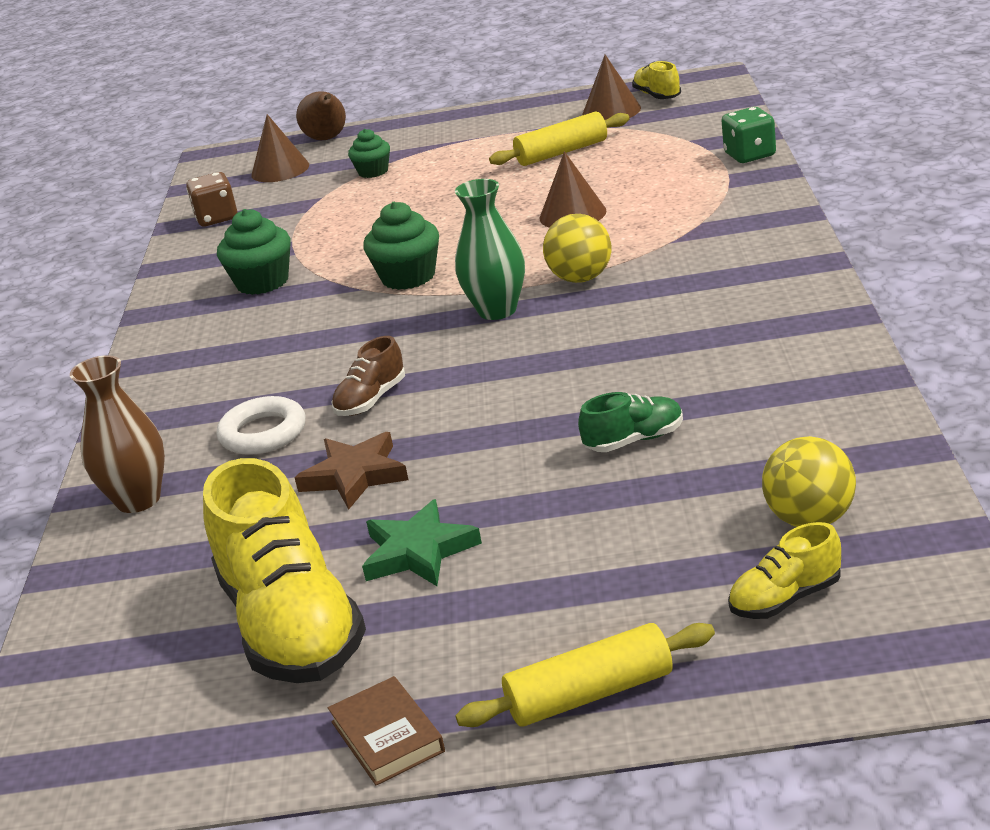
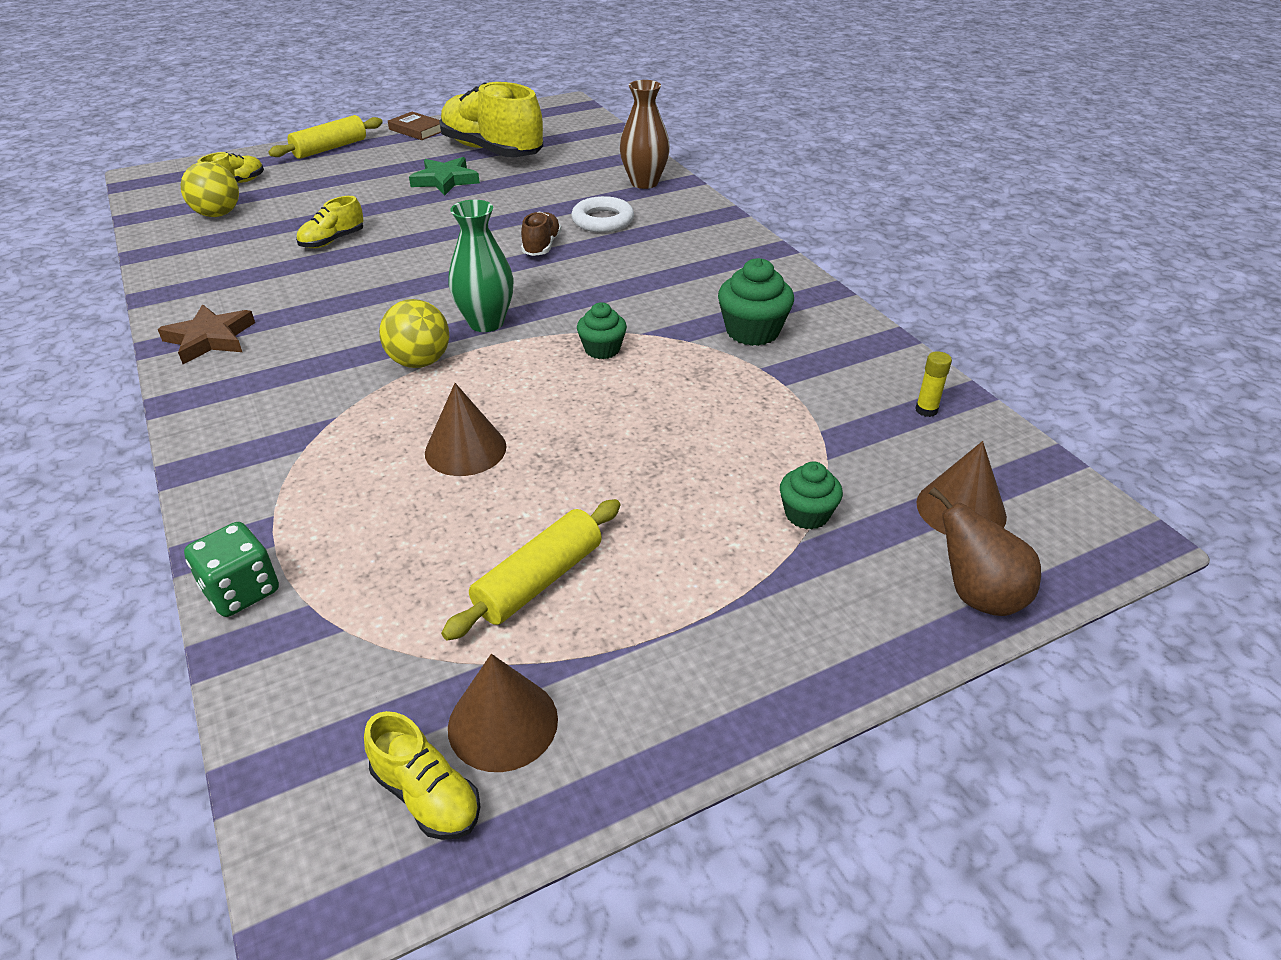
camera: 150 degrees right, 10 degrees up
brown dice [186,172,237,227] -> yellow glue stick [916,351,952,417]
brown star [295,432,409,510] -> brown star moved to [158,304,255,364]
green cupcake [363,202,439,290] -> green cupcake [577,302,627,359], size x0.65
green shoe [578,392,683,452] -> yellow shoe [296,196,363,248]

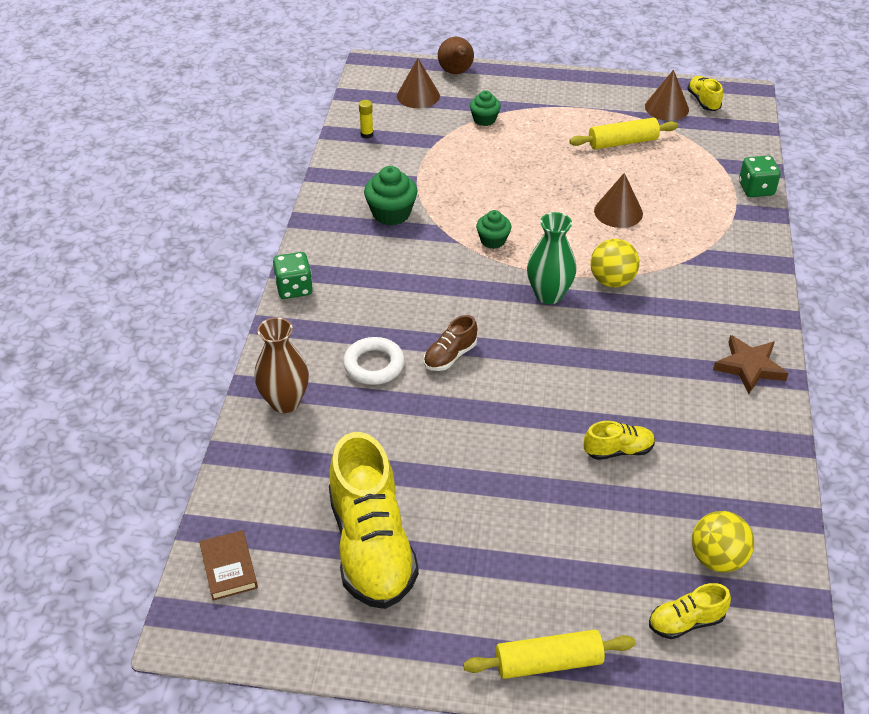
camera: 145 degrees left, 5 degrees up
brown book [388,112,441,140] -> brown book moved to [199,530,258,601]
green star [409,157,480,195] -> none
none -> green dice [273,252,313,299]

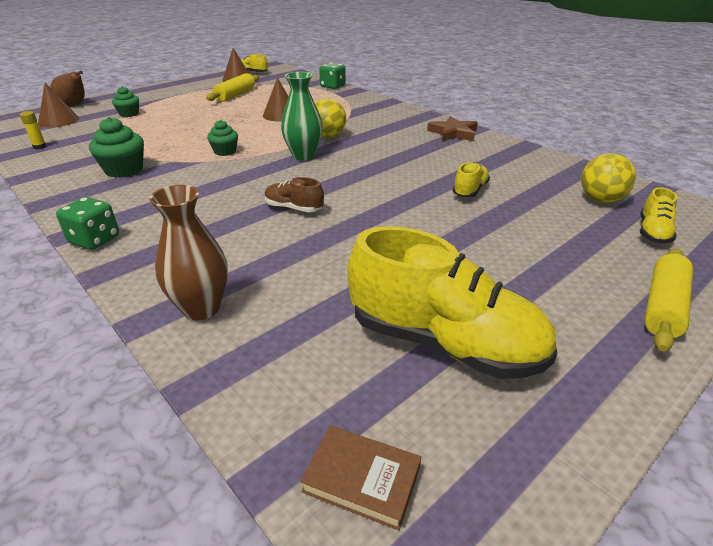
camera: 50 degrees left, 10 degrees down
white ring [343,337,405,385] -> none
brown shoe [424,315,477,371] -> brown shoe turned 120 degrees clockwise [265,177,324,212]

